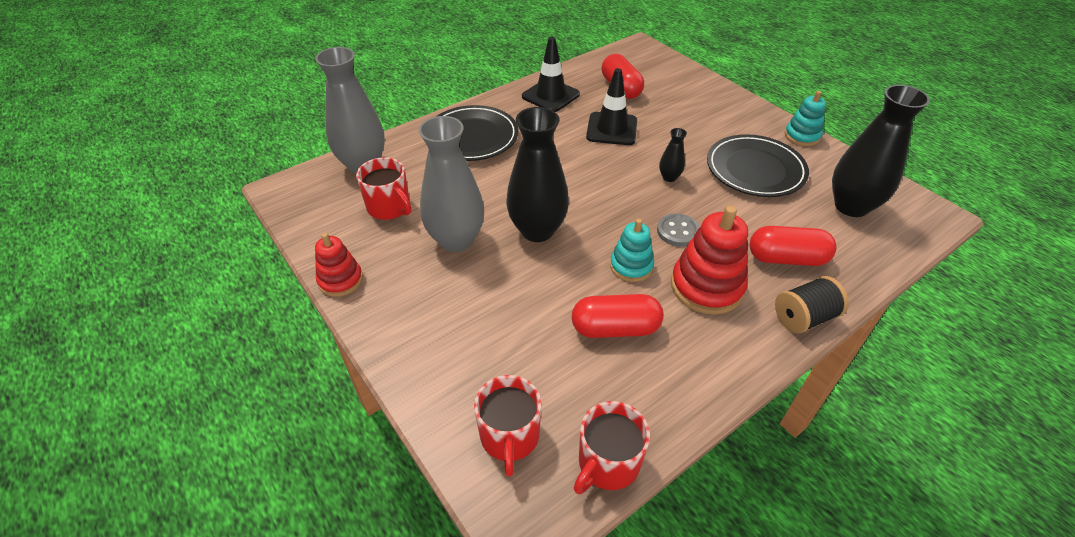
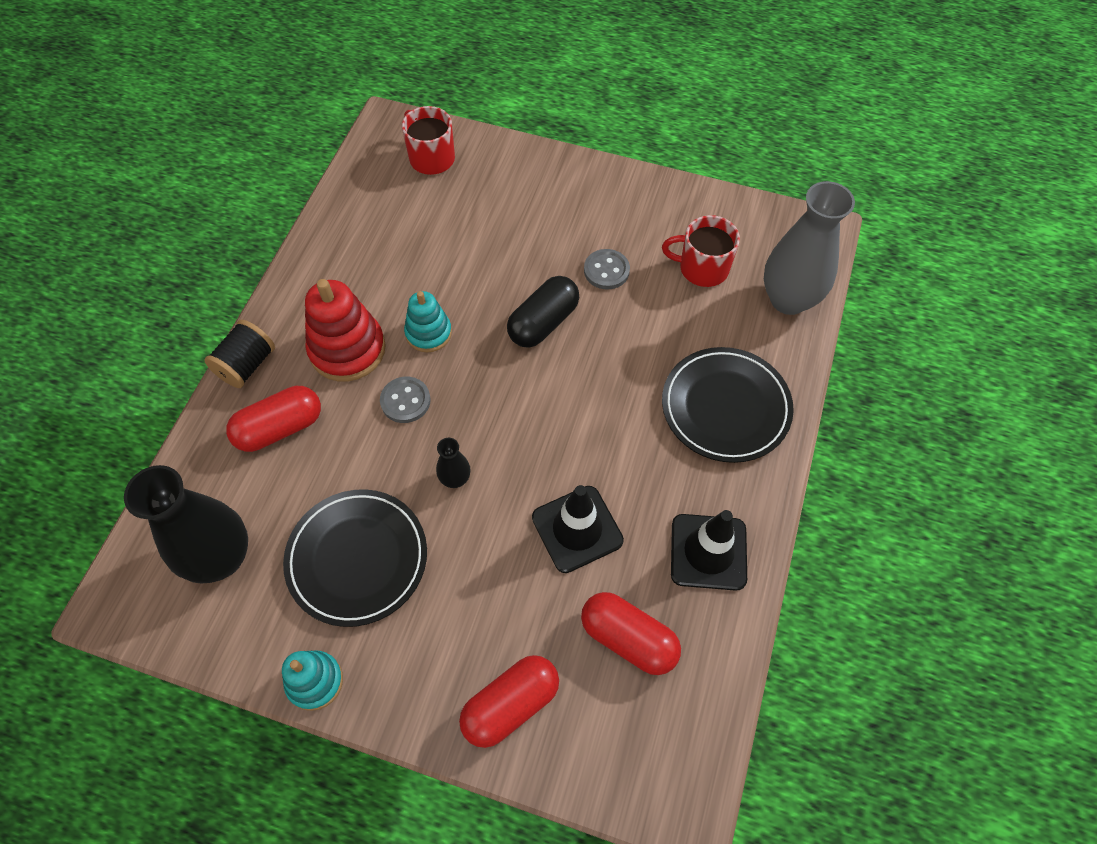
camera: 145 degrees right, 15 degrees up
red stacking toy [315,233,363,297] -> none
grey vase [419,116,484,252] -> grey button [584,249,630,290]
black vase [506,107,569,242] -> black capsule [507,276,580,347]
red capsule [572,294,664,338] -> red capsule moved to [459,655,559,748]
red mug [574,401,650,494] -> none

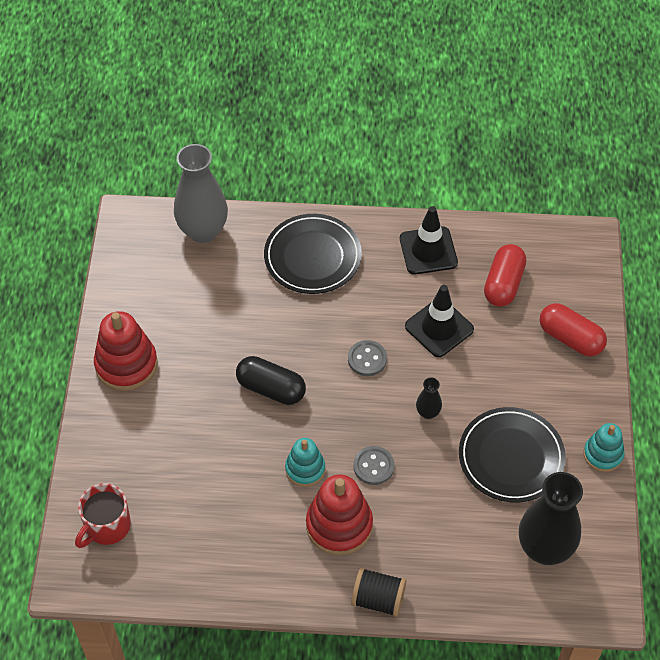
camera: 105 degrees left, 5 degrees down
red capsule [226,386,321,452] -> none
grey button [584,249,630,290] -> grey button moved to [348,340,387,376]
red mug [662,215,740,287] -> none
none -> red stacking toy [94,311,158,391]

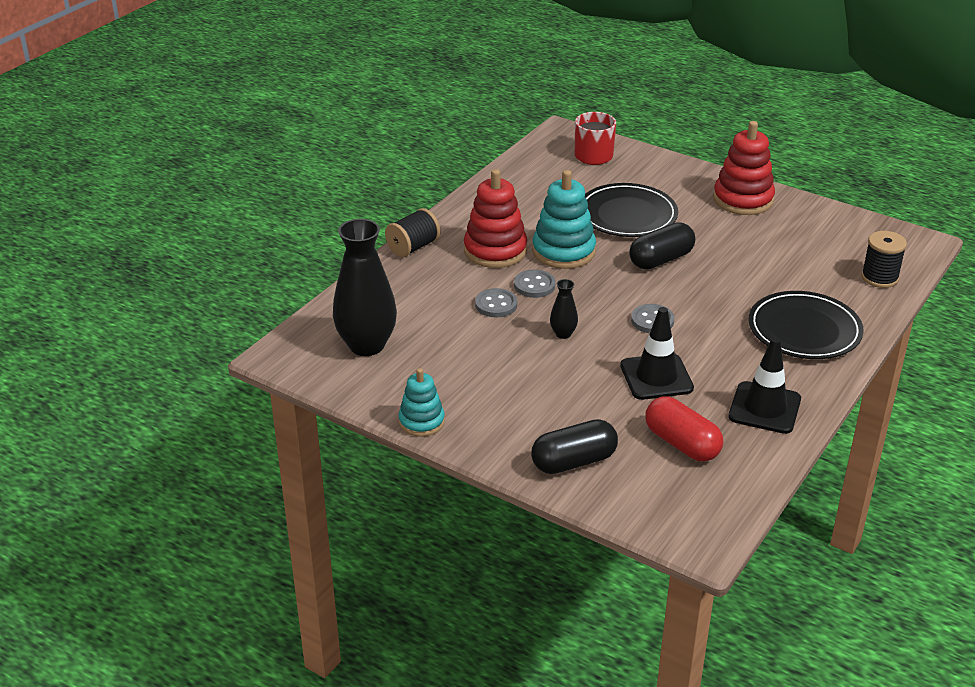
camera: 120 degrees right, 20 degrees down
grey vase [174,144,228,243] -> black spool [861,231,907,288]
turquoise stacking toy [285,438,325,487] -> turquoise stacking toy [532,170,596,269], size x1.63
black plate [459,407,566,503] -> black plate moved to [584,183,678,237]
red capsule [540,303,607,357] -> black capsule [531,419,618,474]
none -> grey button [475,288,517,318]

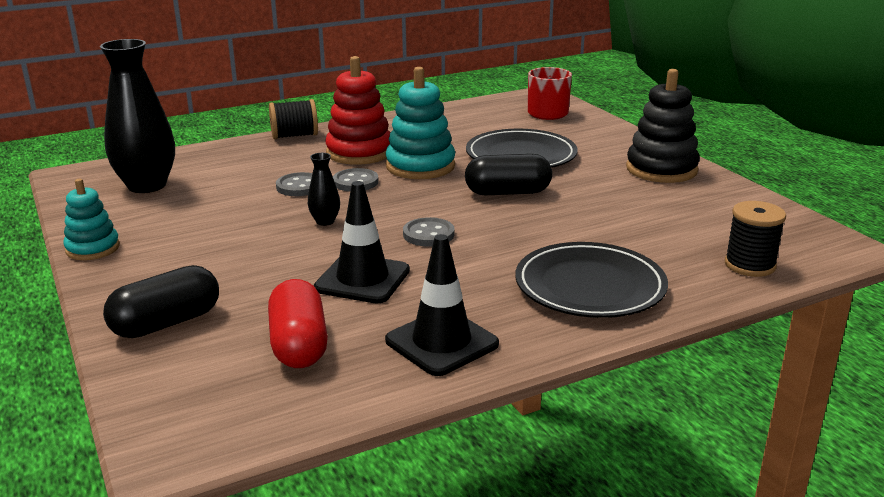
camera: 30 degrees right, 10 degrees down
black capsule [531,419,618,474] -> black capsule turned 45 degrees counterclockwise [103,265,219,338]
red stacking toy [713,121,775,215] -> black stacking toy [626,69,700,183]

